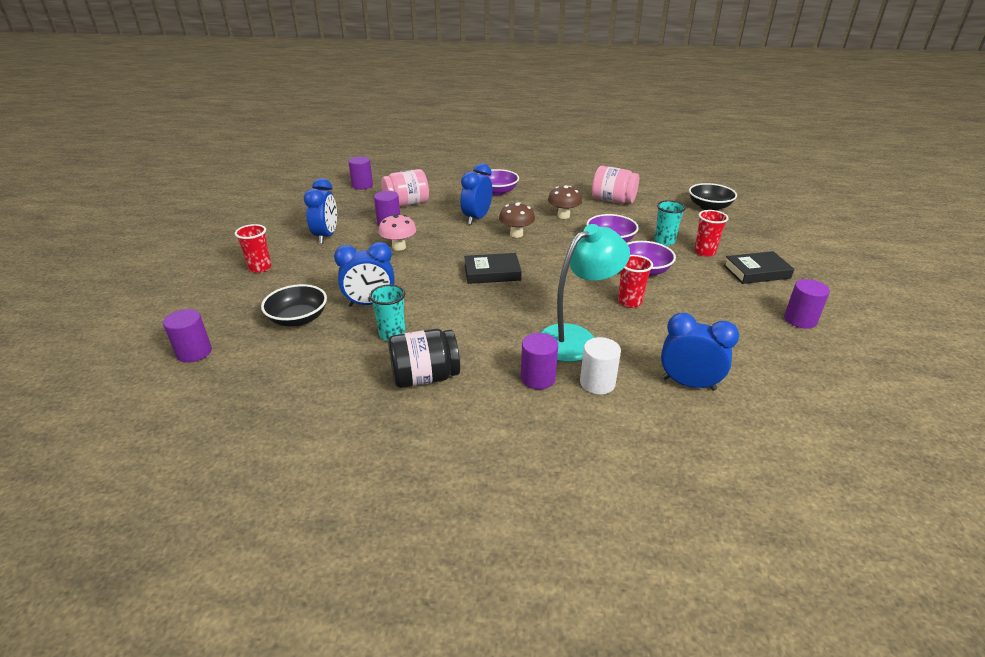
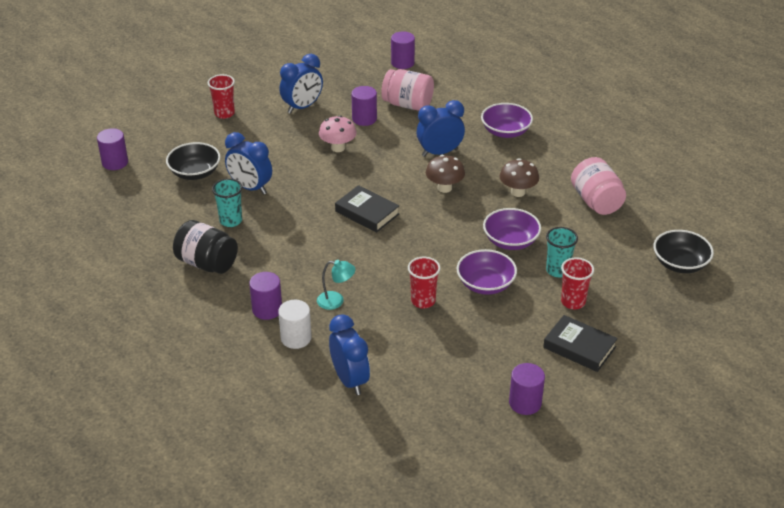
camera: 45 degrees right, 5 degrees up
turquoise lamp [539,224,630,362] -> turquoise lamp [317,260,356,310], size x0.48

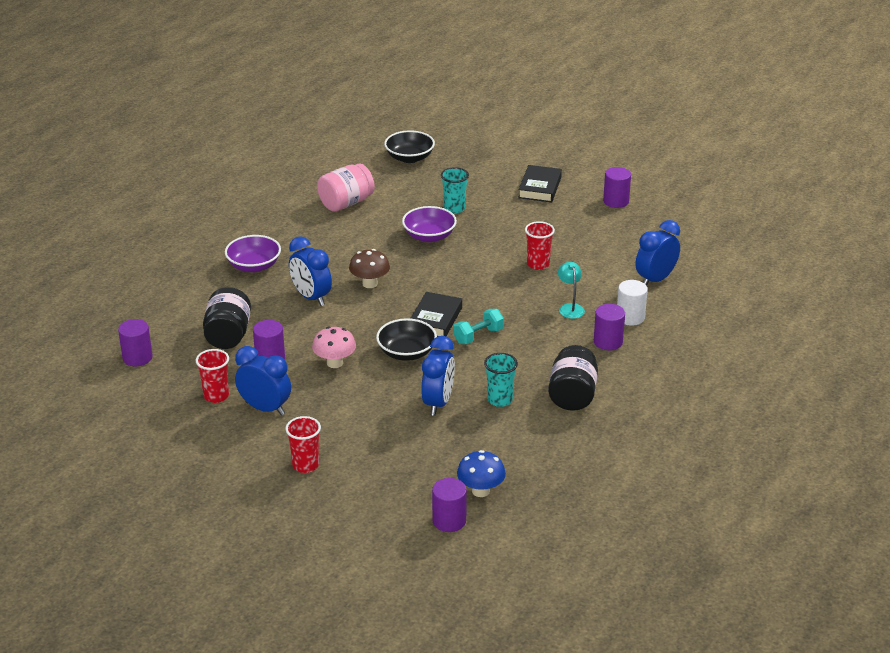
camera: 110 degrees left, 5 degrees down
black bowl [166,142,221,180] -> black bowl moved to [376,318,437,361]
pink jar [381,69,434,111] -> black jar [203,287,251,349]
purple bowl [457,249,517,295] -> none
brown mushroom [500,158,539,197] -> none
red cup [561,257,594,309] -> red cup moved to [196,349,229,403]
none -> turquoise dumbbell [454,309,504,344]
none -> blue mushroom [457,450,506,497]

